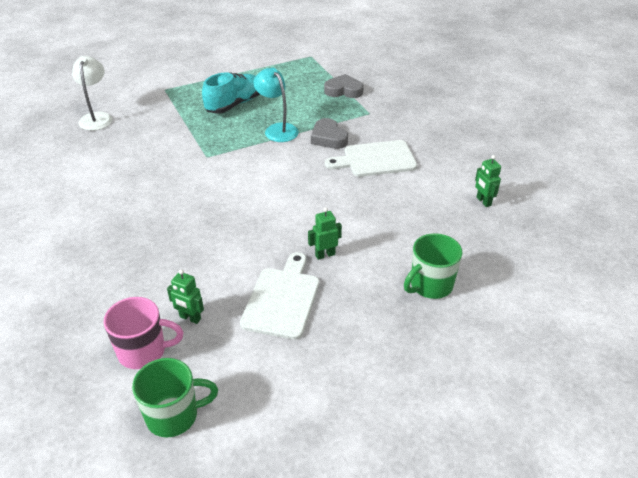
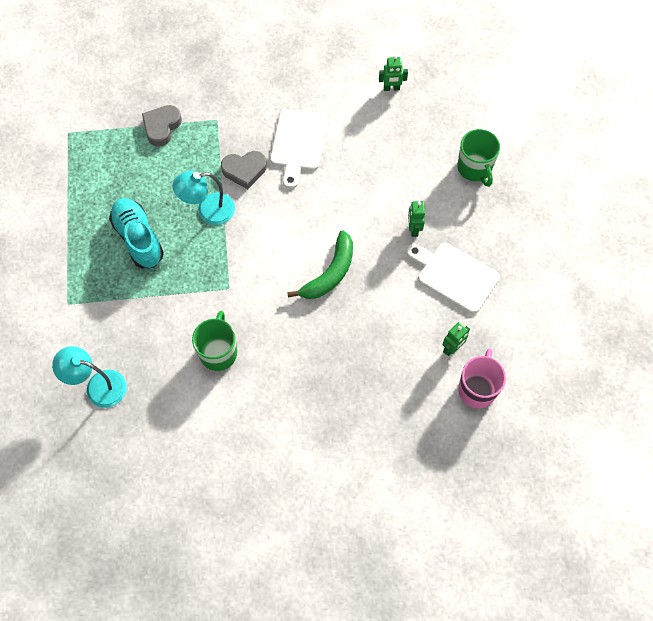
camera: 70 degrees left, 25 degrees up
white lamp [72,56,112,131] -> turquoise lamp [52,346,127,408]
green mug [132,358,218,438] -> green mug moved to [192,311,237,371]
none -> green banana [287,230,353,299]

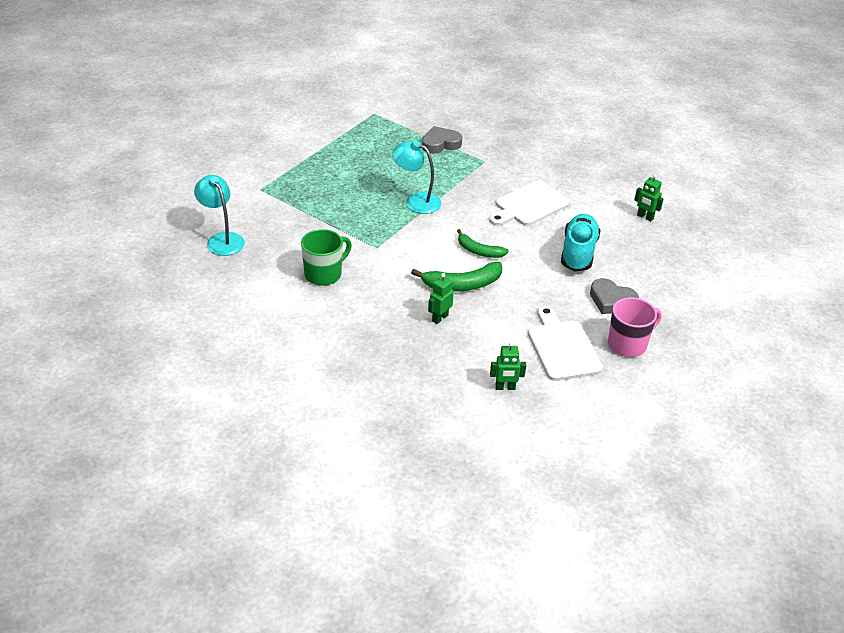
camera: 40 degrees right, 25 degrees down
turquoise shoe [109,198,164,268] -> turquoise shoe moved to [561,214,601,271]
grey heart [221,151,267,189] -> grey heart moved to [590,278,639,314]
green robot [408,201,425,237] -> green robot moved to [428,273,454,324]
green mug [457,129,500,187] -> none
pink mug [458,348,506,408] -> pink mug moved to [608,297,662,357]
none -> green banana [457,229,509,258]

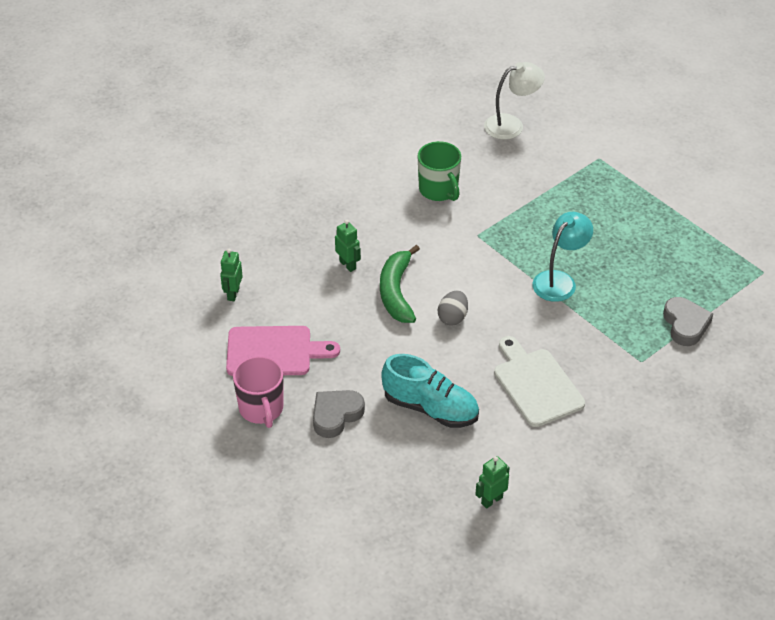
camera: 105 degrees right, 5 degrees up
turquoise lamp [194,175,245,256] -> white lamp [484,62,545,140]
green banana [457,229,509,258] -> grey egg [438,290,468,326]
white cutting board [528,306,603,381] -> pink cutting board [226,326,340,376]

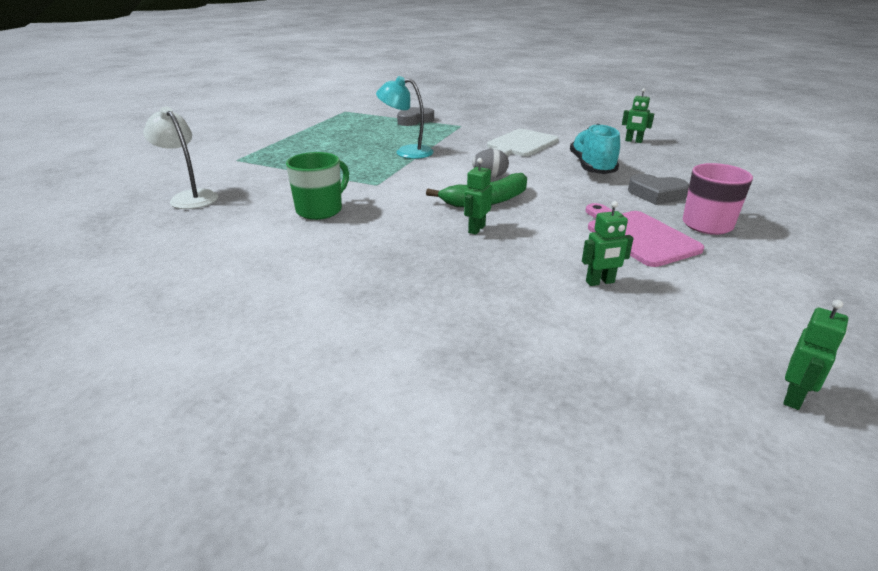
camera: 115 degrees left, 15 degrees down
none -> green robot [783,300,848,410]

